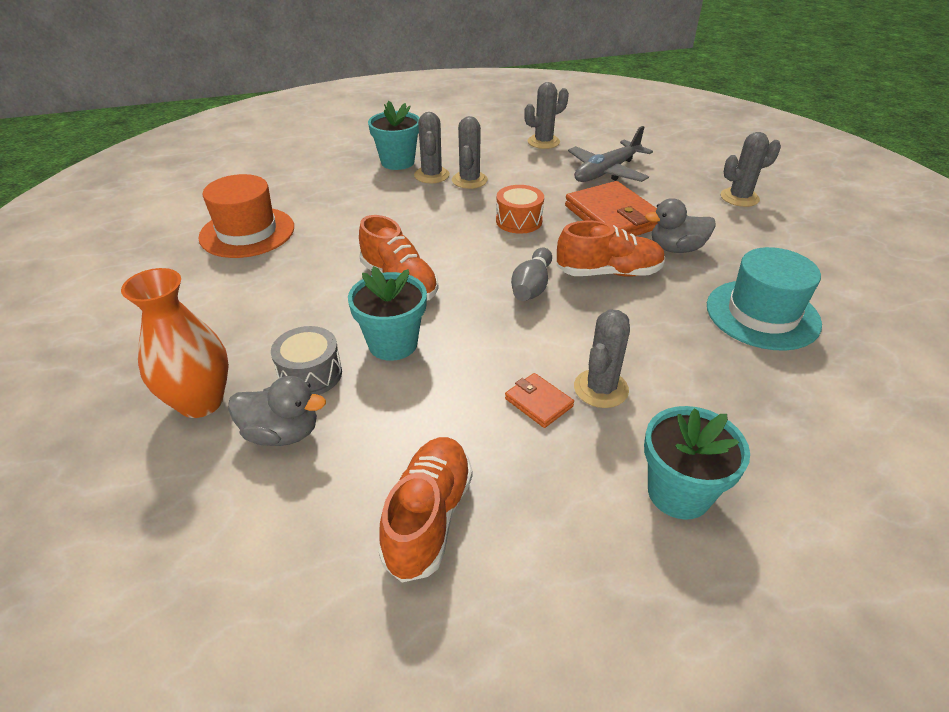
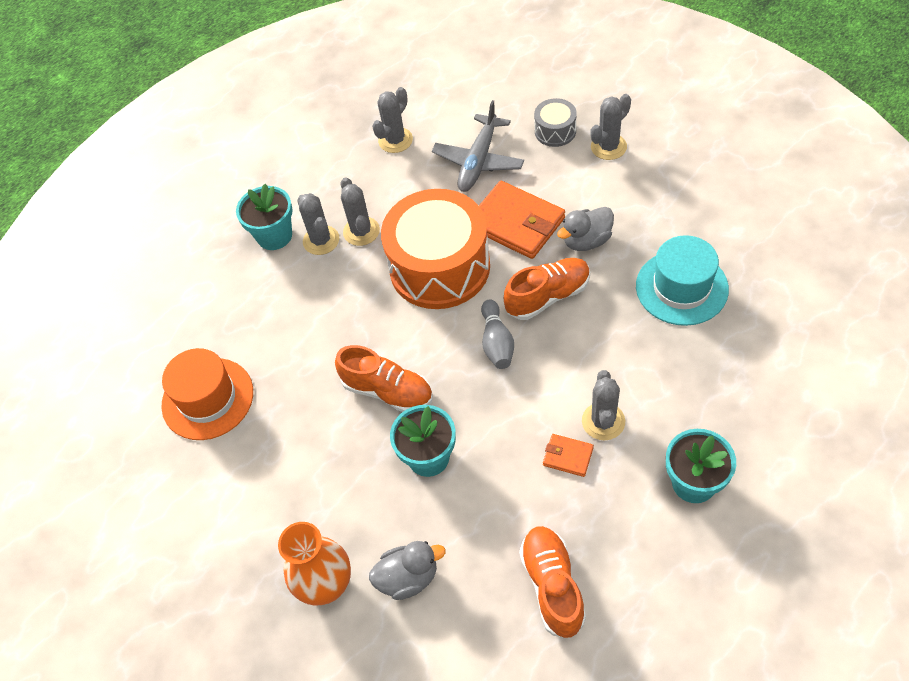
camera: 20 degrees left, 15 degrees up
grey drum [271,326,342,395] -> grey drum moved to [534,98,577,147]
orange drum [496,185,544,234] -> orange drum [381,189,490,309], size x2.25

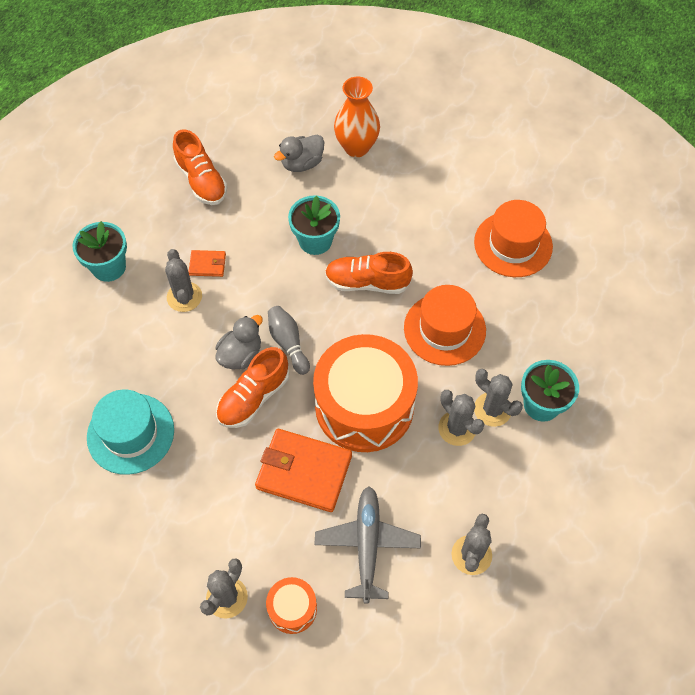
camera: 155 degrees right, 5 degrees up
grey drum [534,98,577,147] -> orange drum [266,577,317,634]
grey duck [557,207,614,251] -> grey duck moved to [215,315,263,370]
none -> orange hat [404,285,486,366]

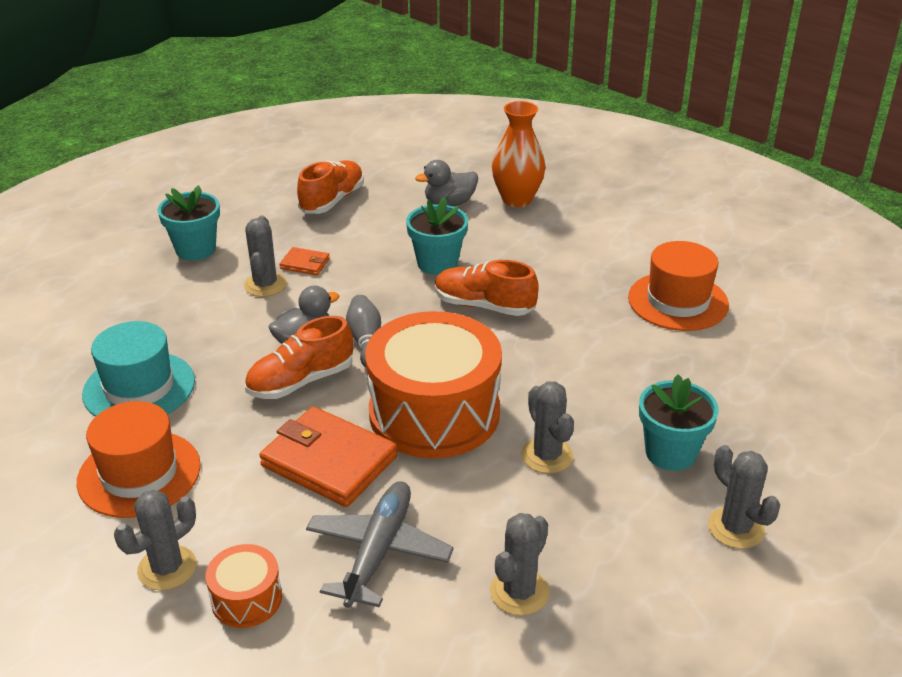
camera: 15 degrees right, 25 degrees down
orange shoe [173,129,227,205] -> orange shoe turned 135 degrees counterclockwise [297,160,364,214]
orange hat [404,285,486,366] -> orange hat moved to [77,401,201,518]
grey cactus [474,369,523,427] -> grey cactus moved to [708,445,780,549]

